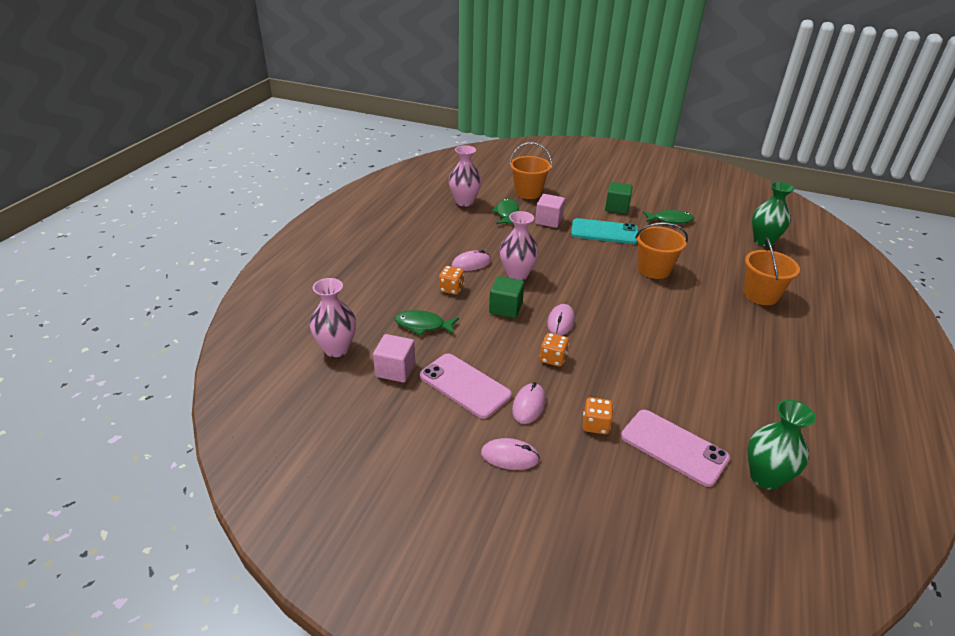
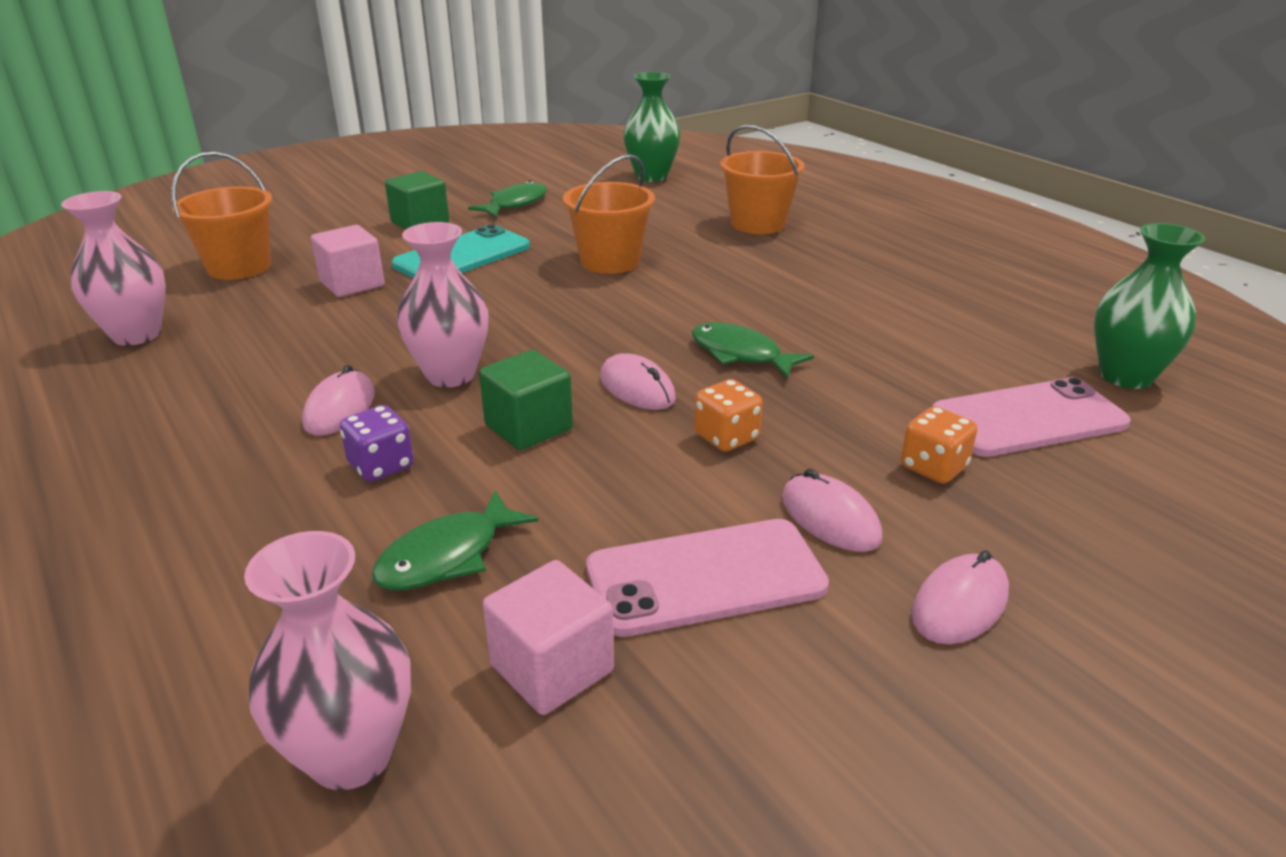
camera: 55 degrees left, 5 degrees down
orange dice [439,266,464,295] -> purple dice [340,405,414,482]
green fish [491,198,519,225] -> green fish moved to [692,322,814,378]

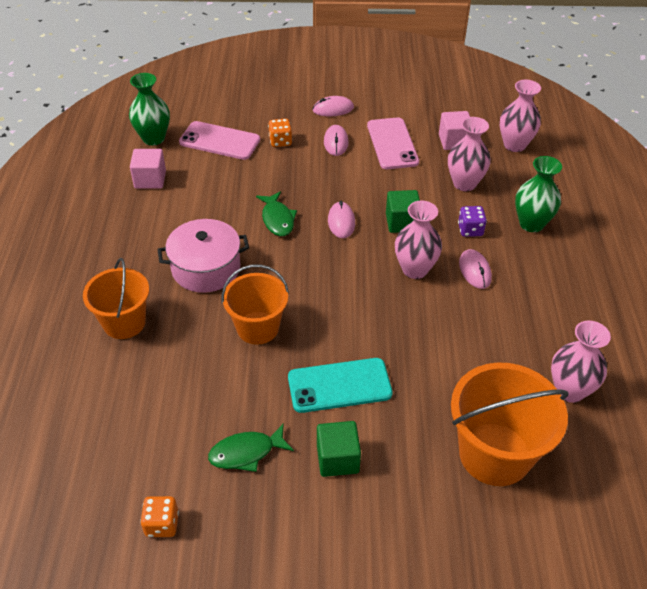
camera: 145 degrees left, 15 degrees up
orange bucket [171,152,272,280] -> orange bucket [451,363,569,486], size x1.51
pink mouse [302,365,375,435] -> pink mouse turned 60 degrees counterclockwise [459,249,492,289]
pink cube [311,225,385,297] -> pink cube moved to [130,149,166,189]
green fish [372,490,538,590] -> pink vase [448,117,491,191]
pink phone [586,519,829,637] -> pink phone turned 60 degrees clockwise [367,117,419,169]
green vase [623,72,681,182] -> green vase moved to [515,156,562,232]
orange dice [694,379,763,452] -> orange dice moved to [140,496,179,537]
none -> pink pot [157,219,249,293]

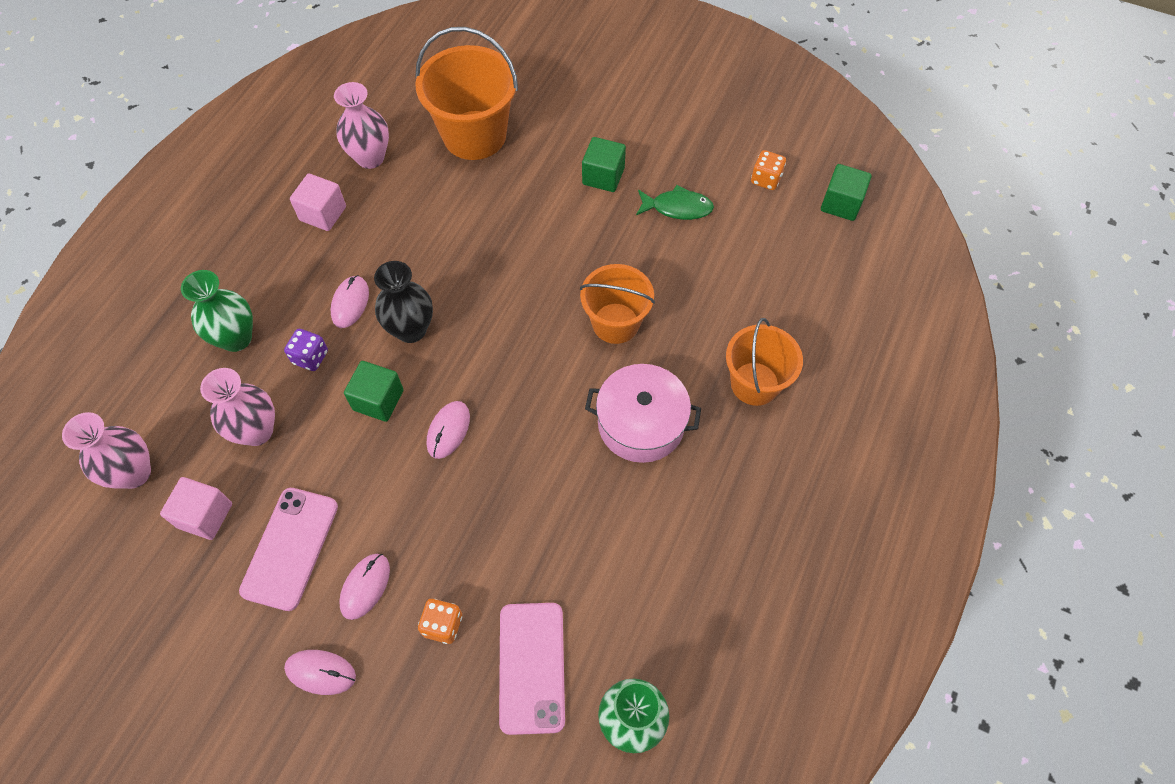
camera: 155 degrees left, 15 degrees up
pink cube [130,149,166,189] -> pink cube moved to [290,174,346,231]
pink phone [179,121,260,160] -> pink phone turned 45 degrees clockwise [499,603,565,735]
green fish [256,191,297,236] -> none
turquoise phone [288,358,393,413] -> none
pink vase [395,201,442,279] -> black vase [374,261,433,343]
none -> green cube [821,164,872,221]

